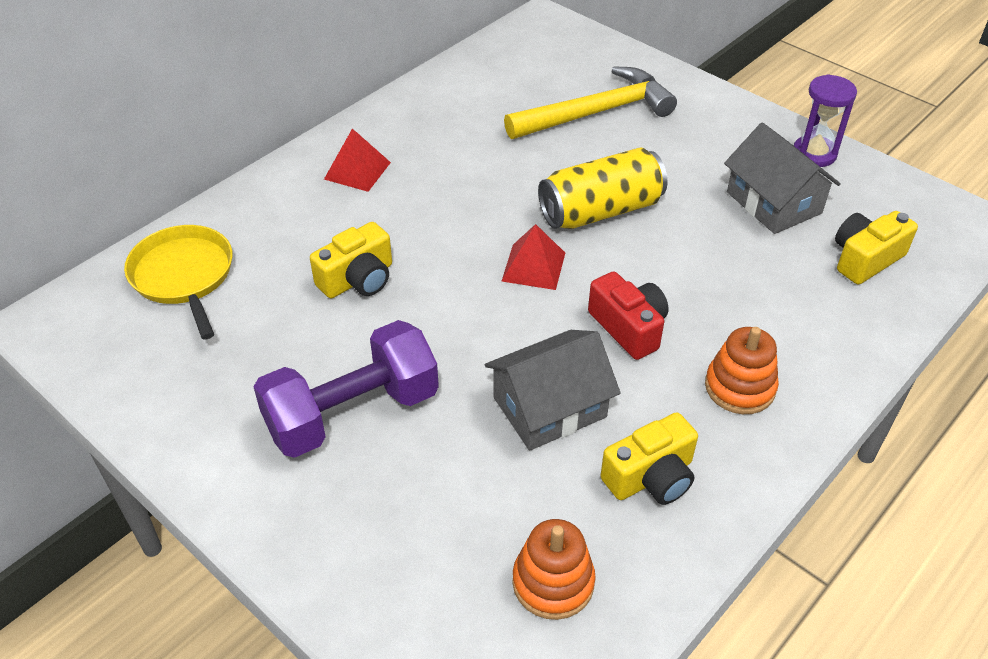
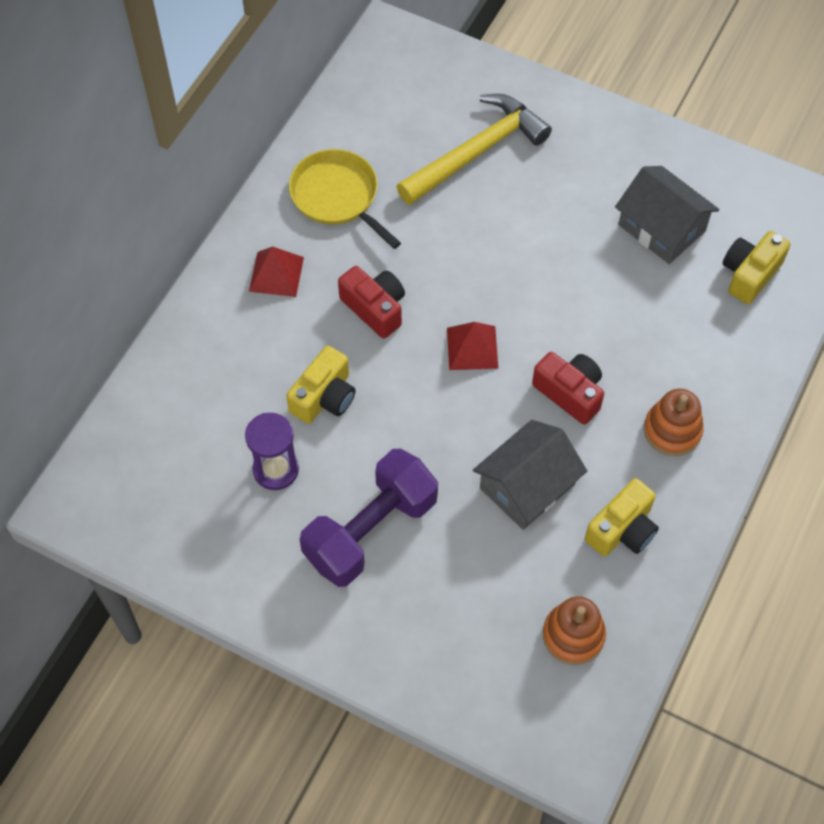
camera: 15 degrees left, 15 degrees up
yellow pan [124,225,233,340] -> yellow pan moved to [289,149,401,249]
yellow can [538,147,667,229] -> none
purple hourglass [794,74,857,167] -> purple hourglass moved to [245,412,299,490]
none -> red camera [338,266,405,338]

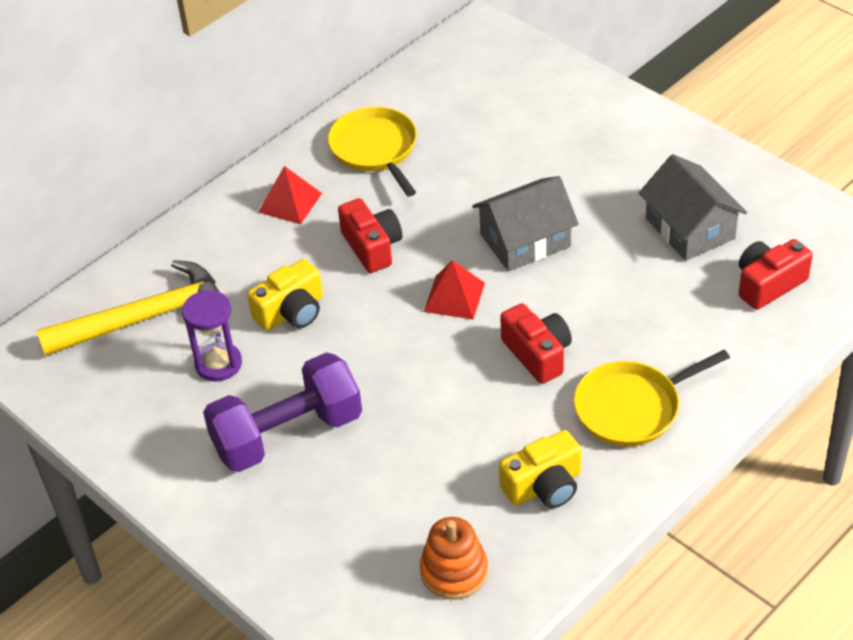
camera: 20 degrees right, 15 degrees down
yellow hammer [396,94,552,205] -> yellow hammer moved to [36,260,219,356]
grey house [473,420,587,530] -> grey house moved to [472,176,579,271]
orange stacking toy [644,389,704,456] -> yellow pan [574,350,730,447]
yellow camera [723,231,791,304] -> red camera [739,239,813,310]

